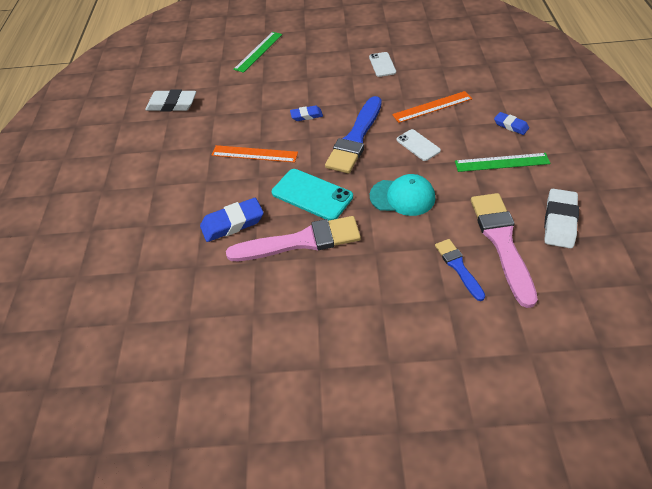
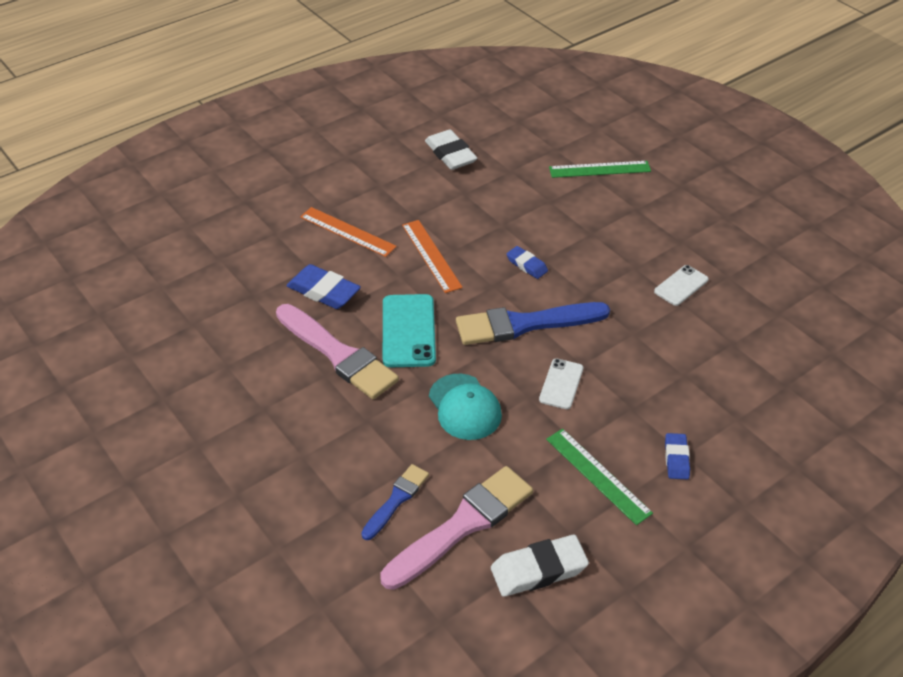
camera: 50 degrees right, 5 degrees down
orange ruler [392,91,472,123] -> orange ruler moved to [300,207,397,257]

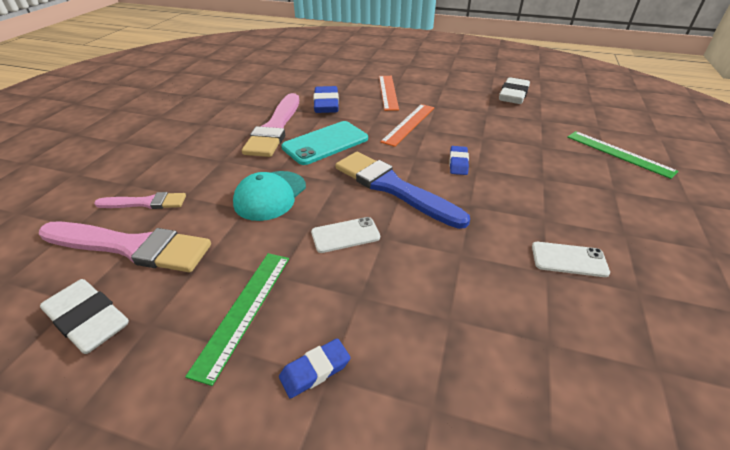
camera: 55 degrees right, 5 degrees down
blue brush [361,464,429,540] -> pink brush [94,192,186,209]

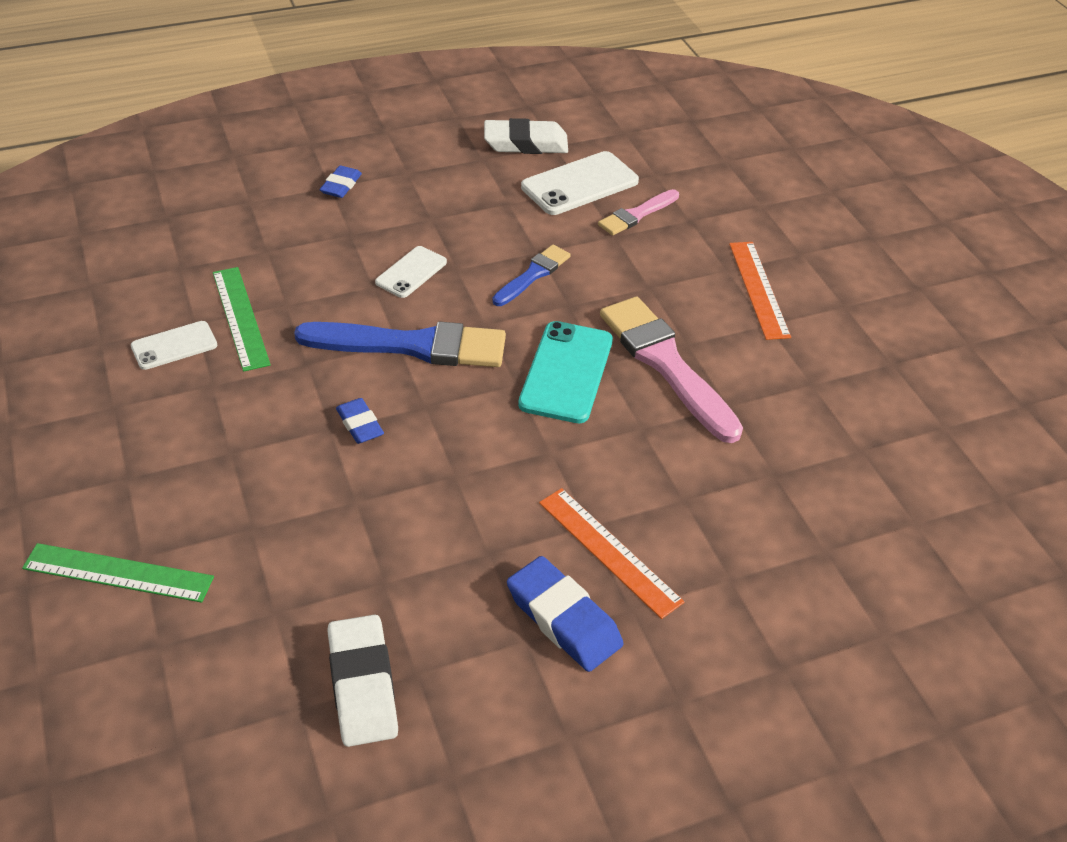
camera: 140 degrees right, 5 degrees up
pink brush [39,222,211,272] -> white phone [521,151,639,215]
green ruler [185,253,289,386] -> green ruler moved to [213,267,271,372]
turquoise cap [233,171,306,221] -> blue brush [492,245,571,306]
blue eraser [313,86,339,113] -> blue eraser moved to [507,556,623,672]
orange ruler [380,104,435,147] -> orange ruler moved to [729,242,791,340]

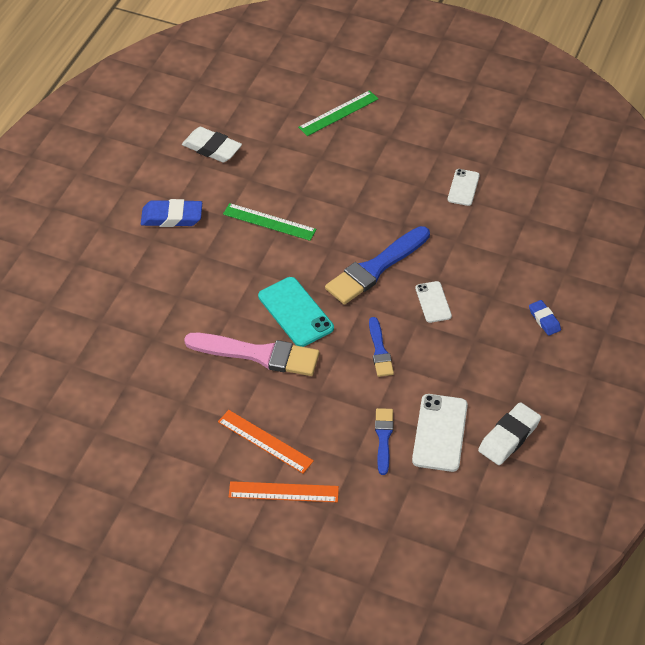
camera: 135 degrees right, 5 degrees up
green ruler [213,267,271,372] -> green ruler moved to [223,203,316,241]
blue eraser [336,398,384,444] -> none
orange ruler [539,488,685,619] -> orange ruler moved to [229,481,339,502]
pink brush [598,189,679,235] -> blue brush [375,408,393,475]

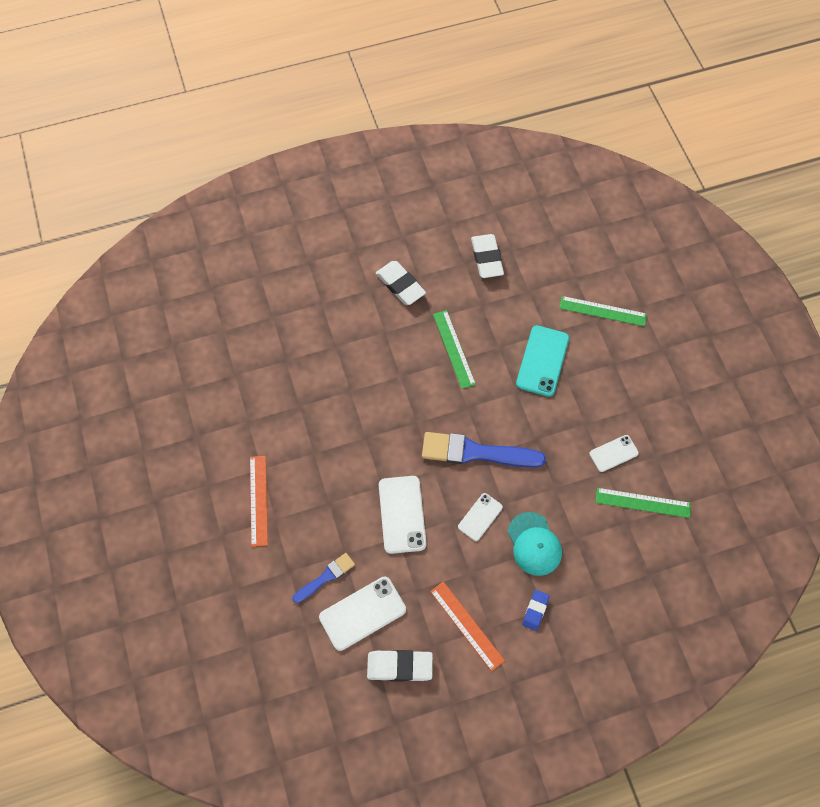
camera: 50 degrees right, 15 degrees up
blue eraser [141,199,202,227] -> white eraser [376,261,426,305]
pink brush [184,333,320,376] -> none
orange ruler [229,481,339,502] -> orange ruler moved to [430,582,505,671]
turquoise phone [258,277,334,347] -> turquoise phone moved to [516,325,569,397]
blue brush [369,317,394,377] -> white phone [379,476,426,554]
none -> turquoise cap [508,512,562,576]
none -> green ruler [595,488,691,518]

